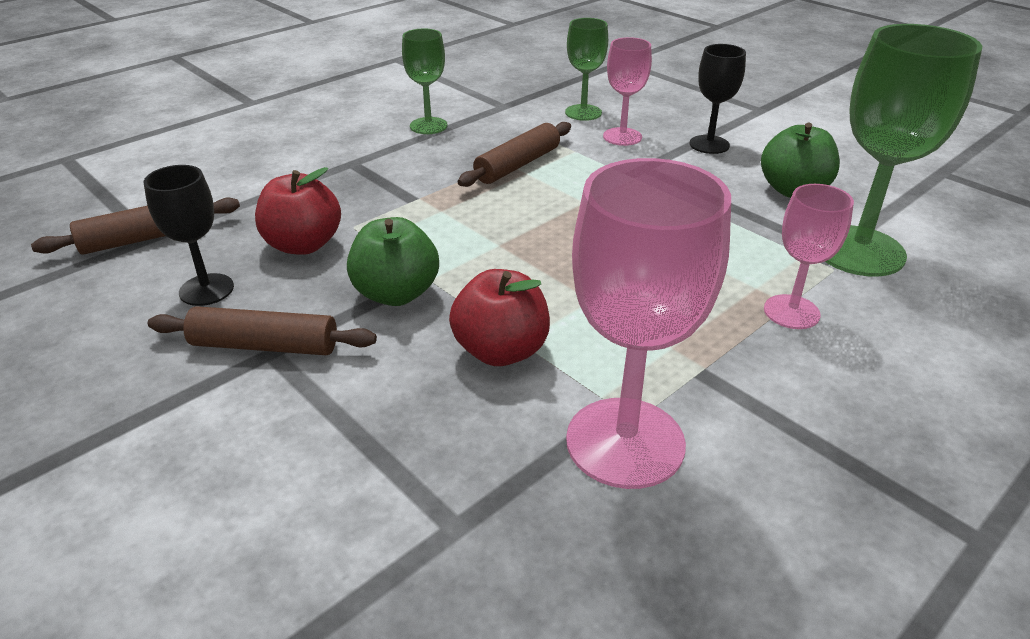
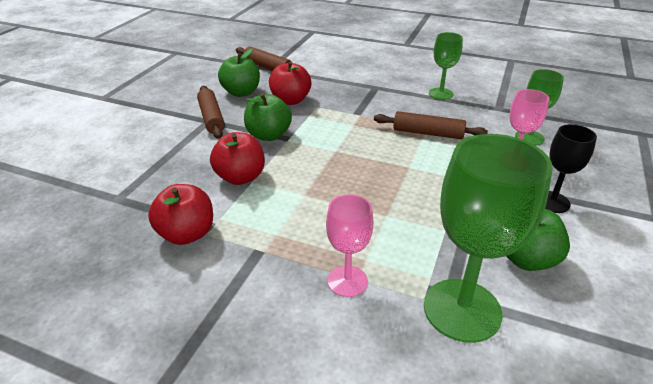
camera: 65 degrees right, 0 degrees up
black goblet [144,165,234,306] -> green apple [218,48,260,97]
pink goblet [566,158,731,489] -> red apple [148,184,213,245]

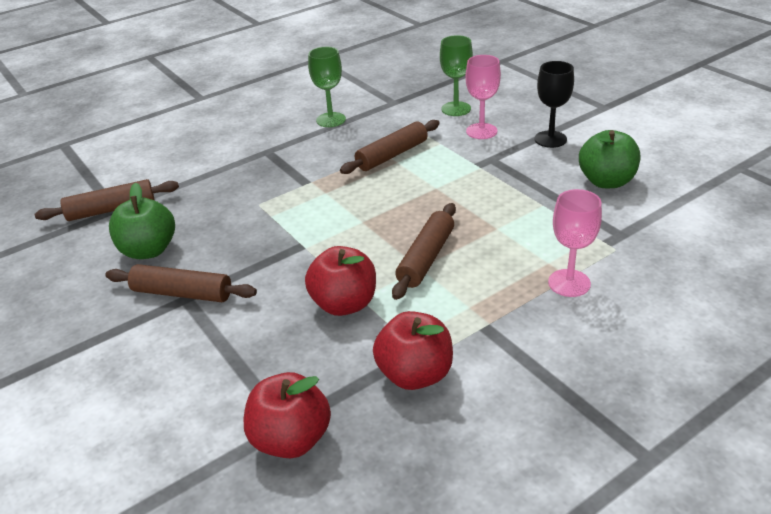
camera: 55 degrees left, 0 degrees up
green apple [244,93,292,141] -> none
red apple [269,61,312,105] -> red apple moved to [244,372,331,458]
green goblet [424,134,553,343] -> none
none -> brown rolling pin [392,203,456,300]

